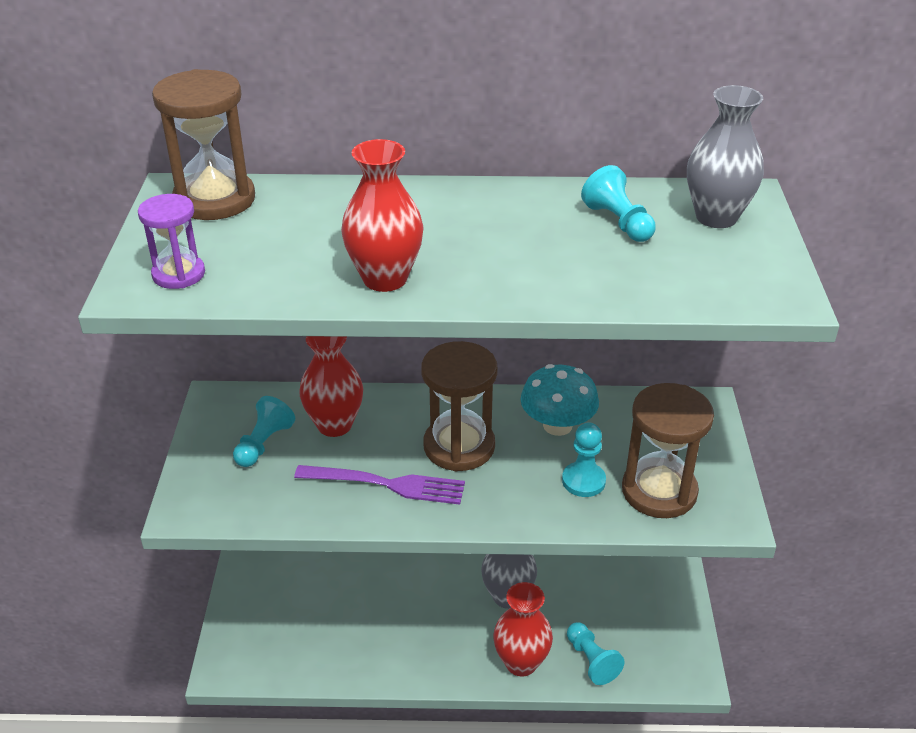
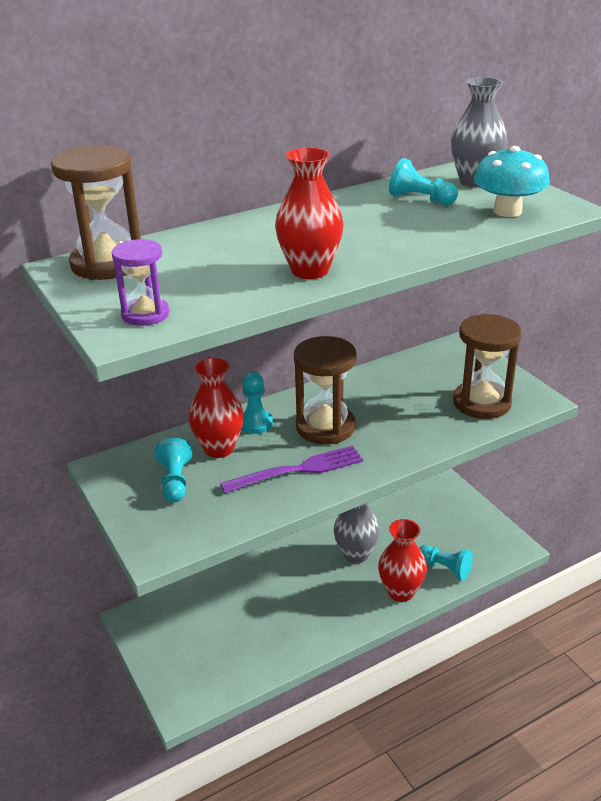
camera: 30 degrees left, 5 degrees down
turquoise mushroom [521,364,599,436] -> turquoise mushroom moved to [474,146,550,217]
turquoise pawn [562,423,606,497] -> turquoise pawn moved to [241,372,273,434]

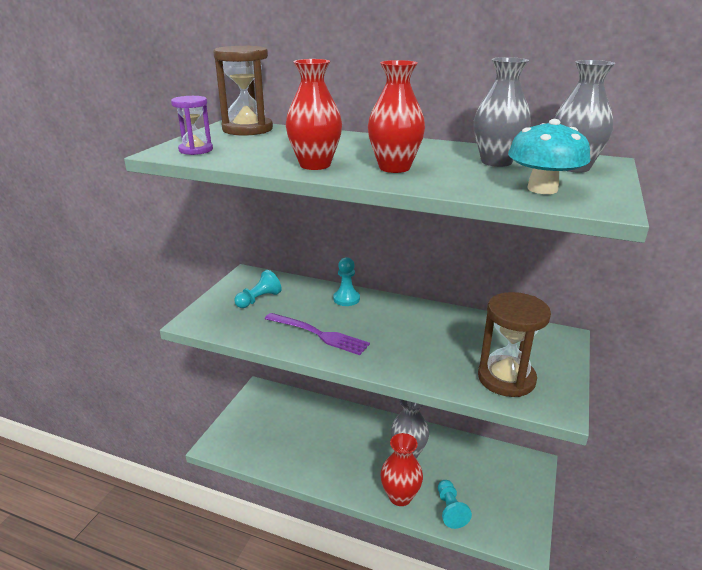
camera: 50 degrees right, 5 degrees down
red vase [188,358,244,458] -> red vase moved to [368,60,425,173]
brown hourglass [294,336,357,445] -> none
turquoise pawn [389,158,458,205] -> grey vase [474,57,531,167]

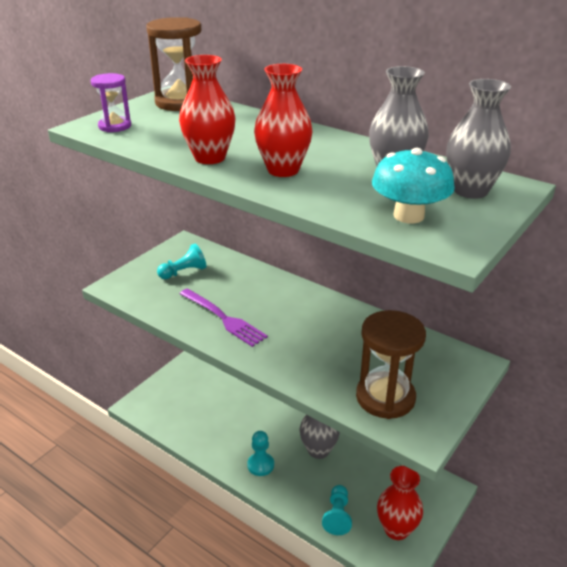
camera: 15 degrees right, 5 degrees up
turquoise pawn [333,257,360,306] -> turquoise pawn moved to [247,431,274,476]
red vase [380,433,423,506] -> red vase moved to [377,466,423,540]

